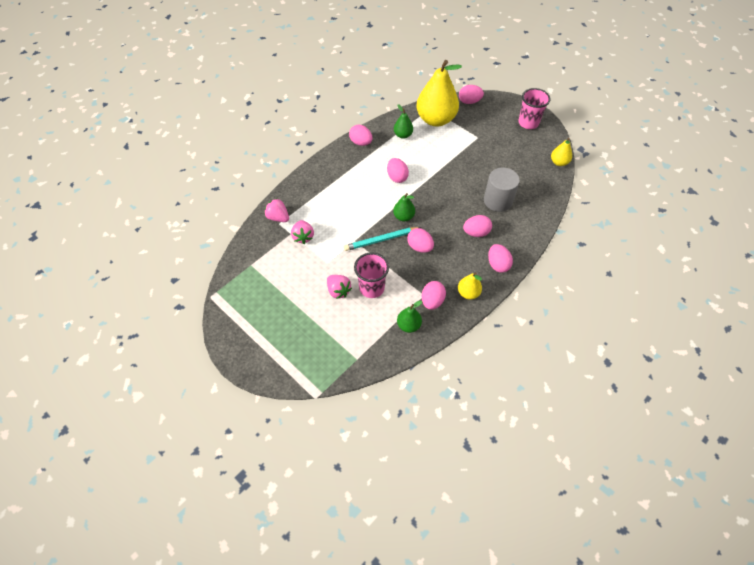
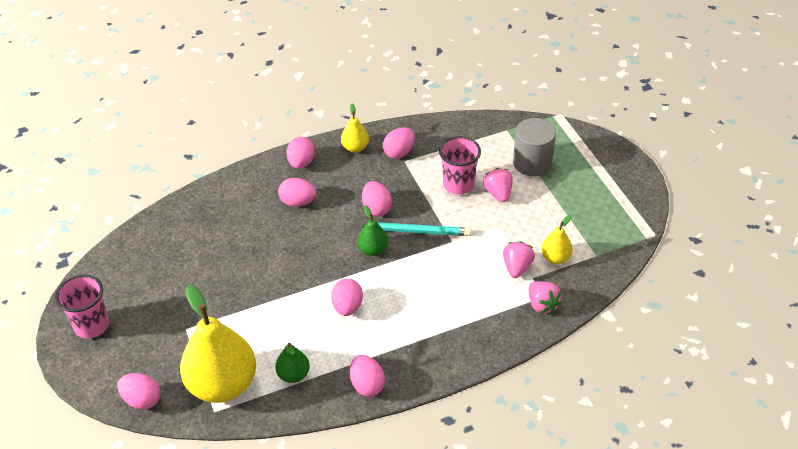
camera: 155 degrees left, 10 degrees down
green pear [397,301,422,333] -> none
grey cylinder [484,167,520,212] -> grey cylinder moved to [513,118,556,176]
yellow pear [551,138,572,166] -> yellow pear moved to [541,215,573,264]

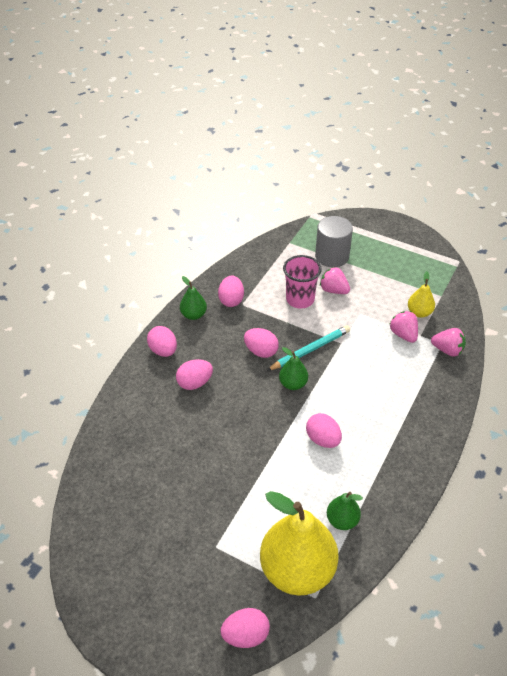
camera: 40 degrees left, 0 degrees up
pink cup [55,274,109,338] -> none
yellow pear [341,104,369,152] -> green pear [180,276,207,320]
pink egg [350,355,385,397] -> none

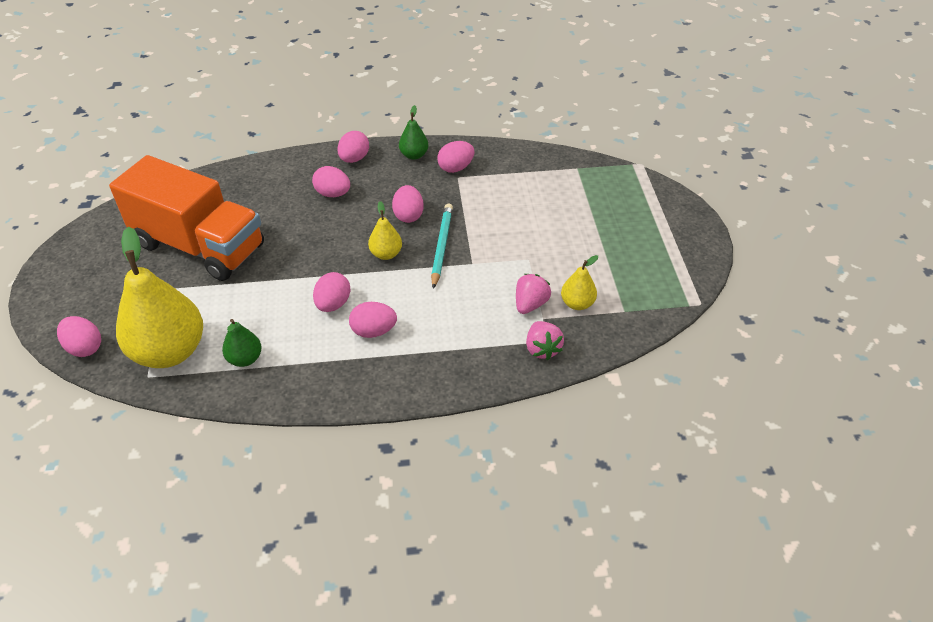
camera: 55 degrees right, 0 degrees up
turquoise pencil [266,325,350,371] -> turquoise pencil turned 105 degrees counterclockwise [431,204,453,289]
green pear [279,347,308,390] -> yellow pear [368,201,402,260]
pink cup [283,255,322,309] -> none
grey cylinder [315,216,353,267] -> none
pink strawberry [320,267,350,294] -> none
none -> orange truck [109,155,264,281]
none -> pink egg [349,302,397,338]

